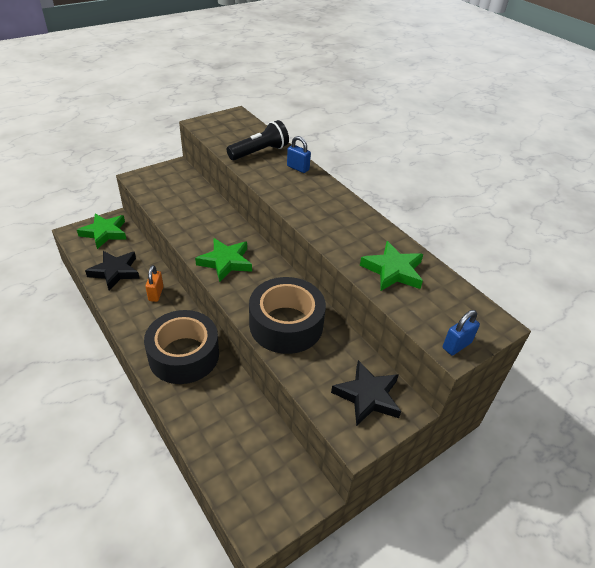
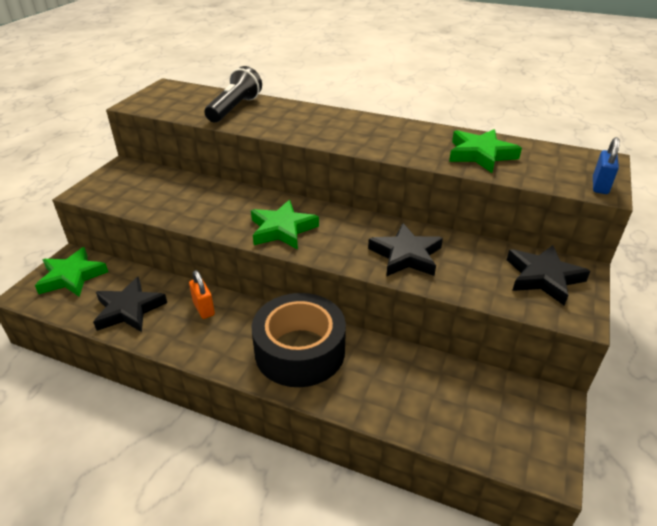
camera: 30 degrees left, 5 degrees down
black tape [249,277,326,354] -> black star [368,223,443,277]
blue padlock [287,136,311,173] -> none

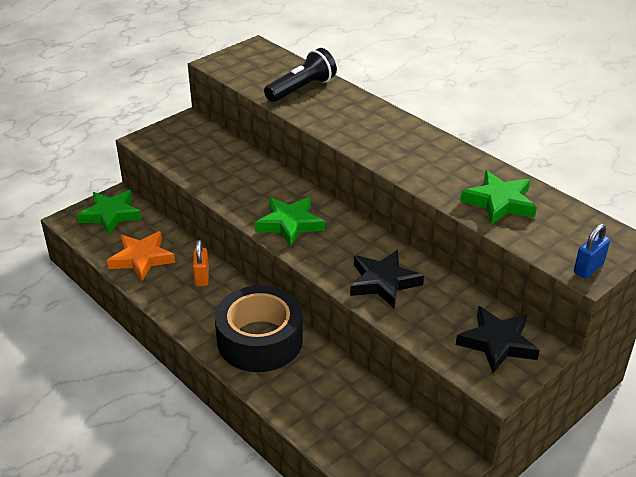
camera: 25 degrees right, 0 degrees up
black star [93,277,167,332] -> orange star [107,231,175,281]

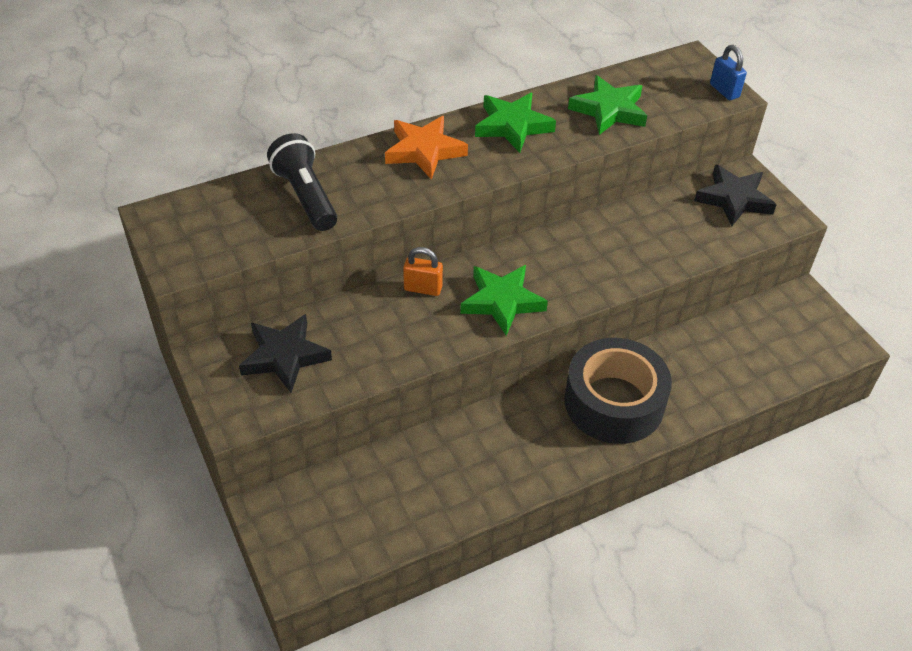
camera: 75 degrees left, 10 degrees up
green star [77,190,142,235] -> green star moved to [475,93,556,153]
orange star [107,231,175,281] -> orange star moved to [385,116,468,180]
orange padlock [193,240,209,286] -> orange padlock moved to [403,247,443,296]
black star [350,250,424,308] -> black star moved to [239,314,332,393]

